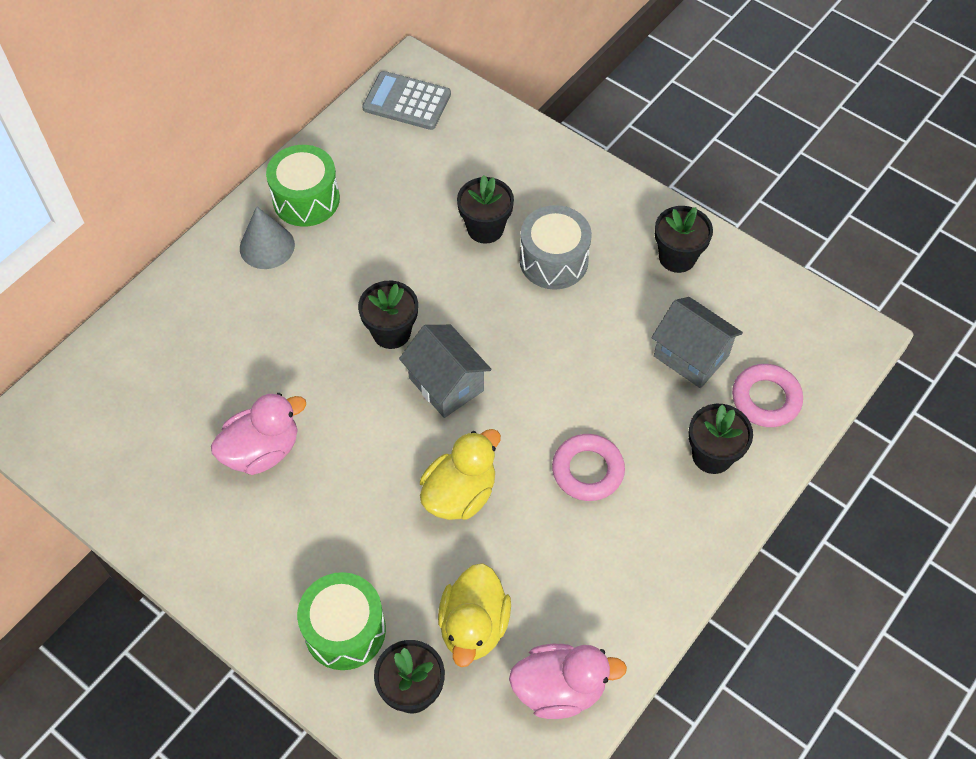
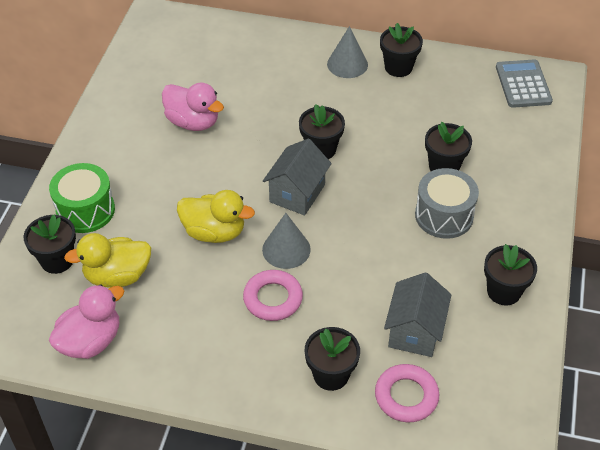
camera: 65 degrees right, 10 degrees down
green drum [266,145,340,227] -> black flower pot [380,23,423,77]
pink duck [509,644,627,719] -> pink duck turned 105 degrees counterclockwise [49,284,124,359]
none -> grey cone [262,213,311,269]

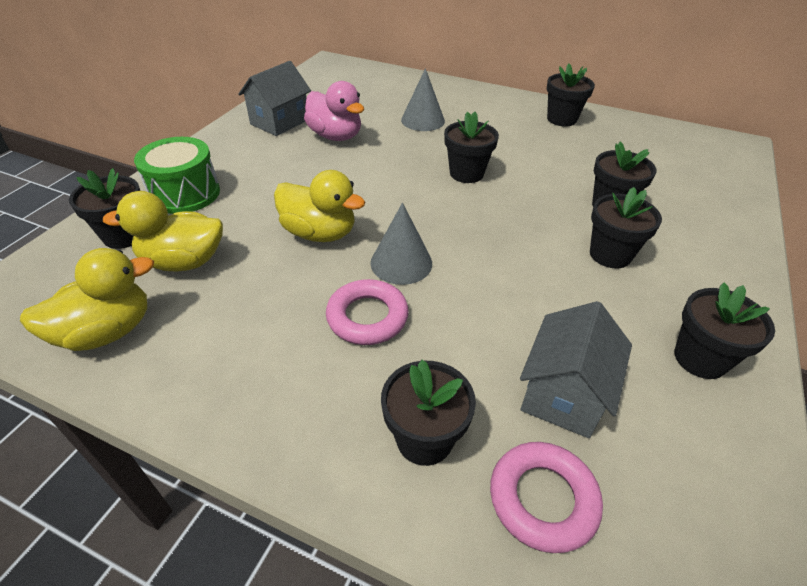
camera: 10 degrees right, 5 degrees down
pink duck [49,284,124,359] -> yellow duck [20,248,154,351]
grey house [263,138,332,216] -> grey house moved to [238,61,311,136]
grey cone [327,26,368,78] -> grey cone moved to [401,68,445,131]
grey drum [415,168,479,239] -> black flower pot [590,187,662,269]
grey calculator [496,59,553,108] -> none

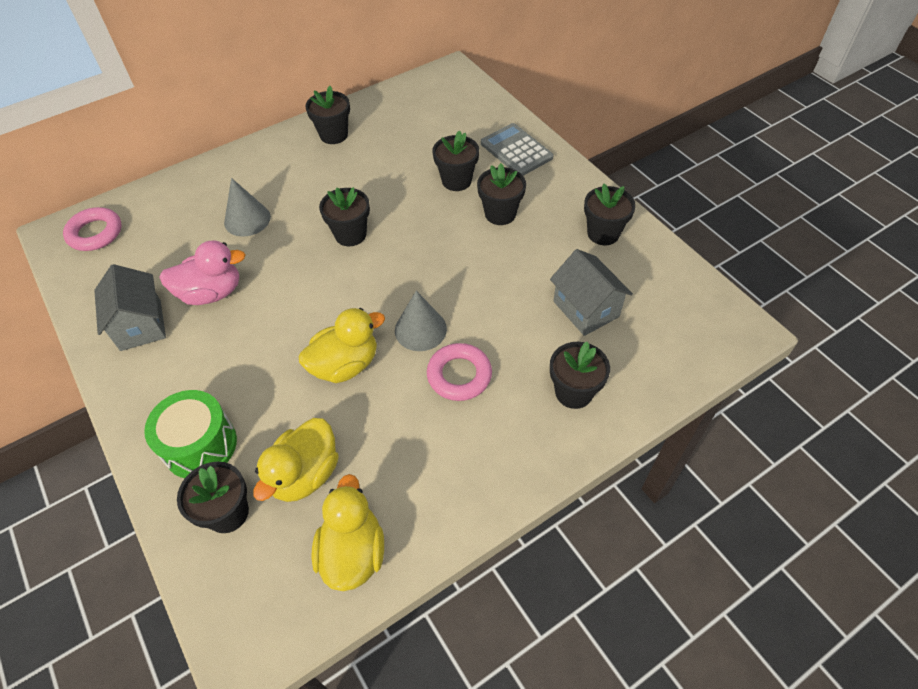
camera: 55 degrees left, 10 degrees up
pink ring [490,442,603,553] -> pink ring moved to [63,207,121,251]
none -> grey calculator [481,123,553,176]

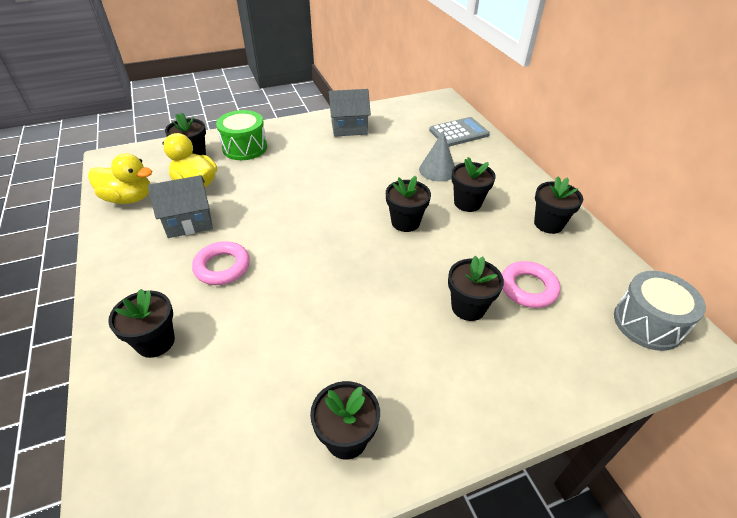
camera: 100 degrees right, 10 degrees down
pink ring [63,207,121,251] -> pink ring moved to [502,261,560,308]
pink duck [159,240,245,305] -> none
yellow duck [299,308,385,383] -> none
grey cone [395,291,447,351] -> none
black flower pot [477,163,526,225] -> black flower pot moved to [451,157,496,212]
grey calculator [481,123,553,176] -> grey calculator moved to [429,117,490,147]
grey house [550,249,633,336] -> grey house moved to [148,175,213,238]
none -> grey drum [614,271,706,351]

